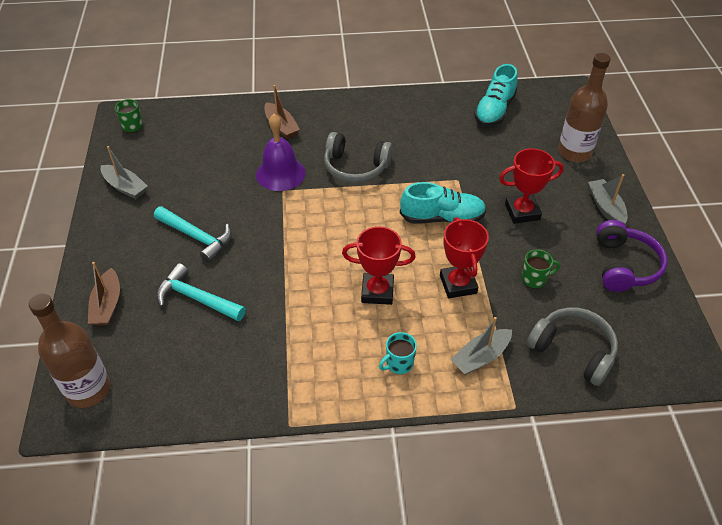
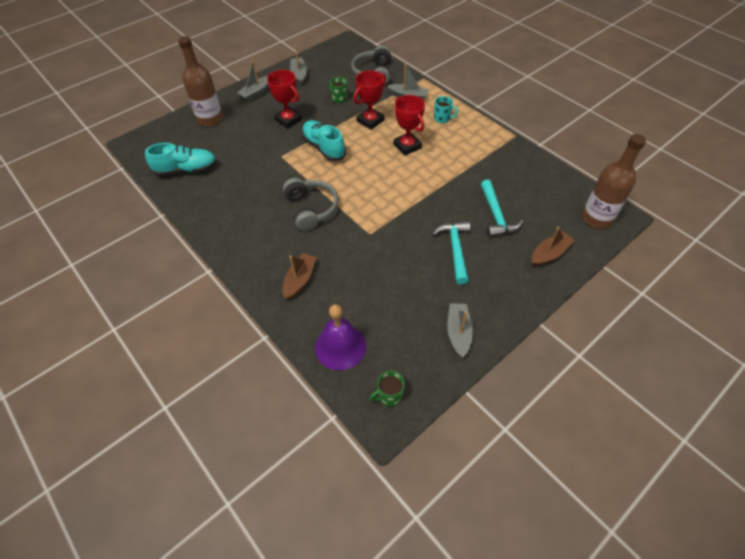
camera: 125 degrees left, 5 degrees up
purple bell [256,114,306,191] -> purple bell moved to [315,304,366,371]
purple headphones [596,220,668,292] -> grey boat [290,46,307,85]

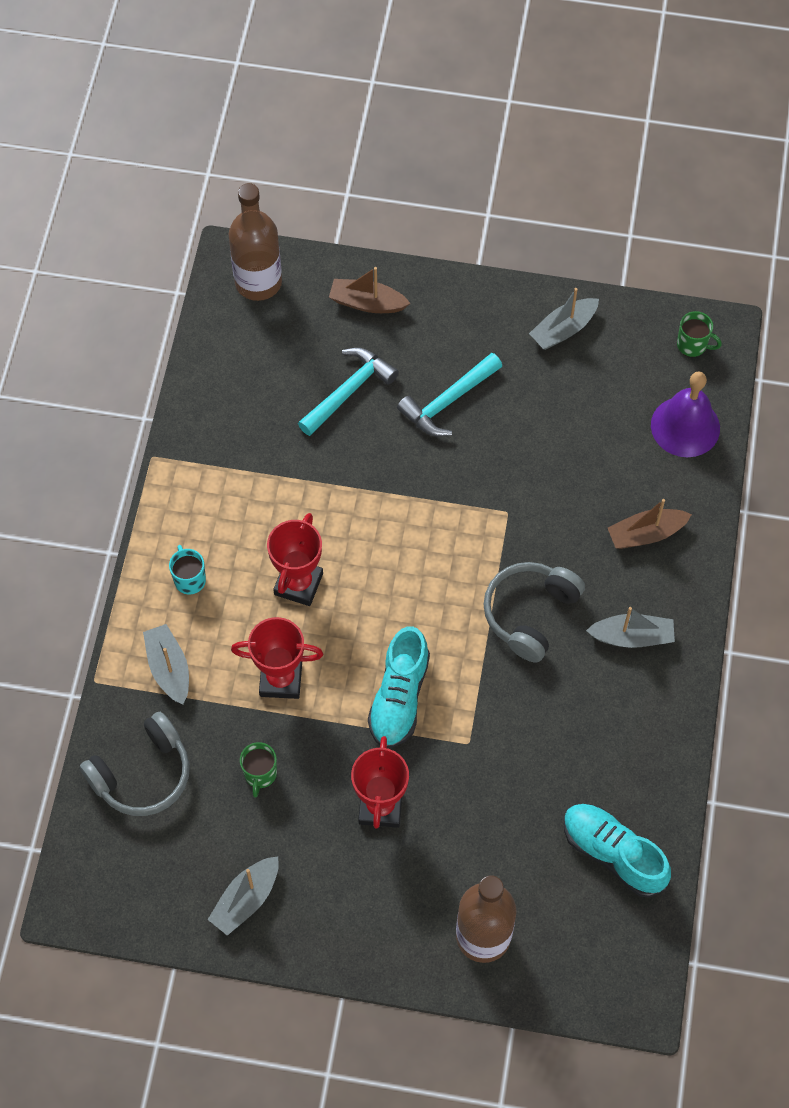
camera: 130 degrees left, 10 degrees up
grey boat [237,59,269,101] -> grey boat moved to [586,607,675,648]

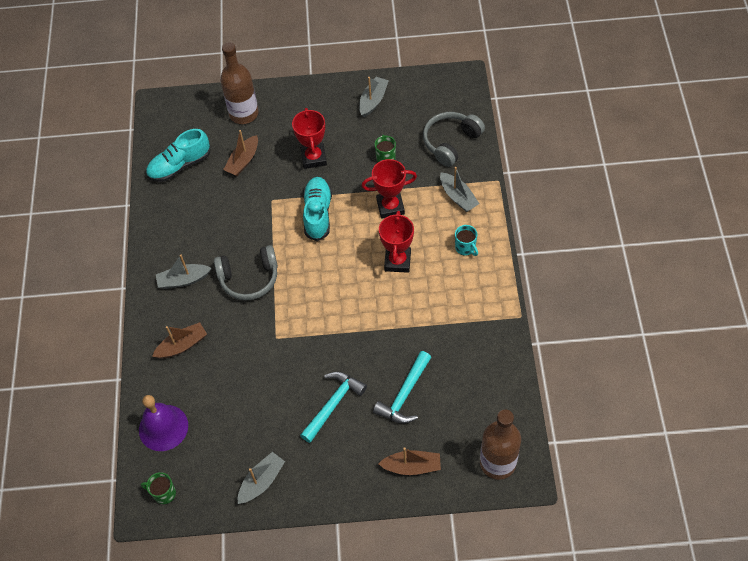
camera: 170 degrees right, 5 degrees down
grey headphones [483,562,585,663] -> grey headphones turned 60 degrees clockwise [214,245,278,300]
turquoise shoe [564,804,671,898] -> turquoise shoe turned 120 degrees clockwise [146,129,210,182]
none -> brown boat [223,130,258,176]

